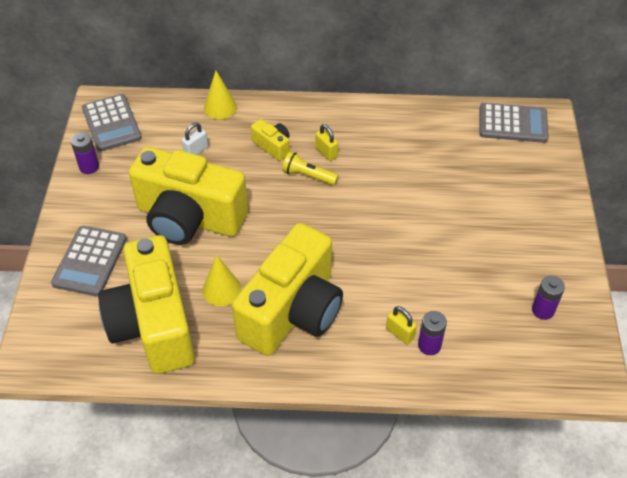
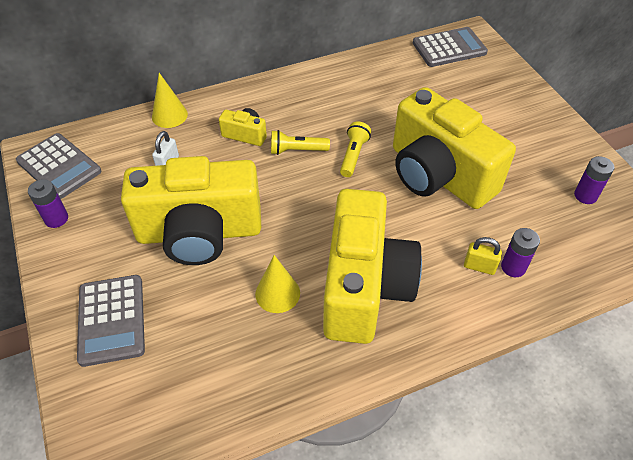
camera: 25 degrees left, 0 degrees up
yellow camera [98,235,195,374] -> yellow camera moved to [393,87,516,209]
yellow padlock [315,124,338,161] -> none
none -> yellow flashlight [340,122,371,177]

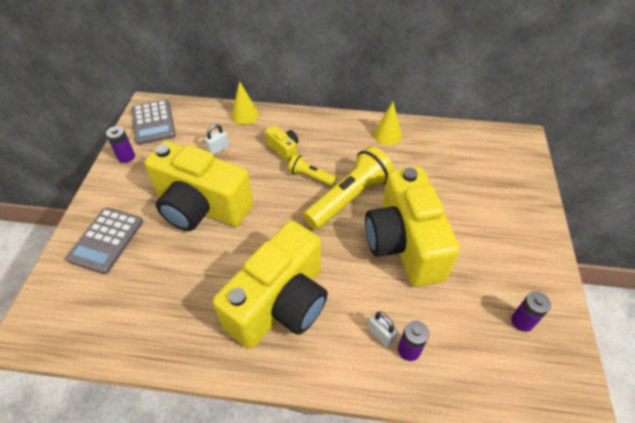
camera: 30 degrees right, 0 degrees up
yellow cone [255,255,300,313] -> yellow cone moved to [373,102,402,145]
yellow flashlight [340,122,371,177] -> yellow flashlight [303,146,394,229], size x1.98
grey calculator [413,27,488,67] -> none
yellow padlock [464,237,502,275] -> white padlock [368,312,398,347]

